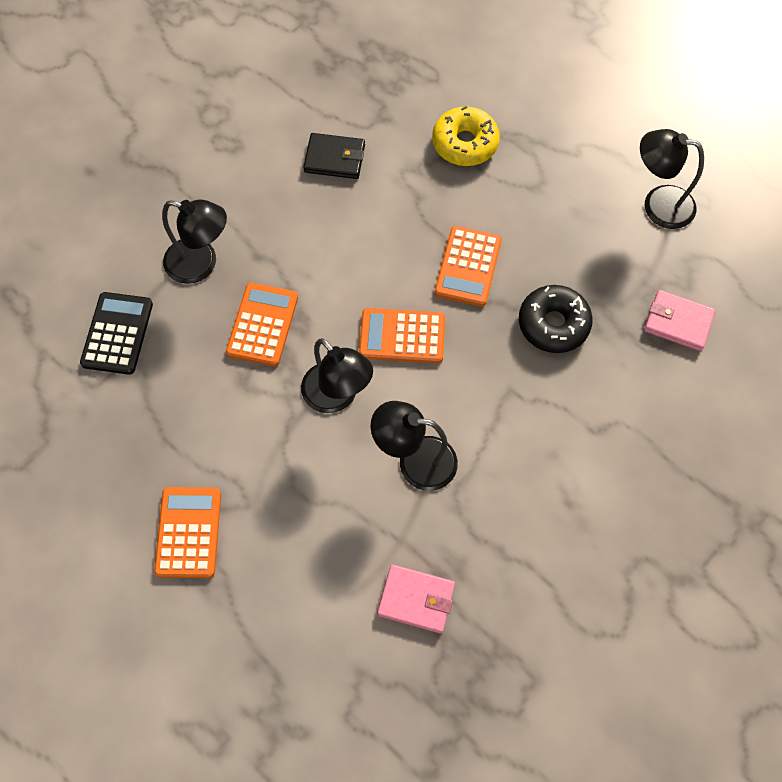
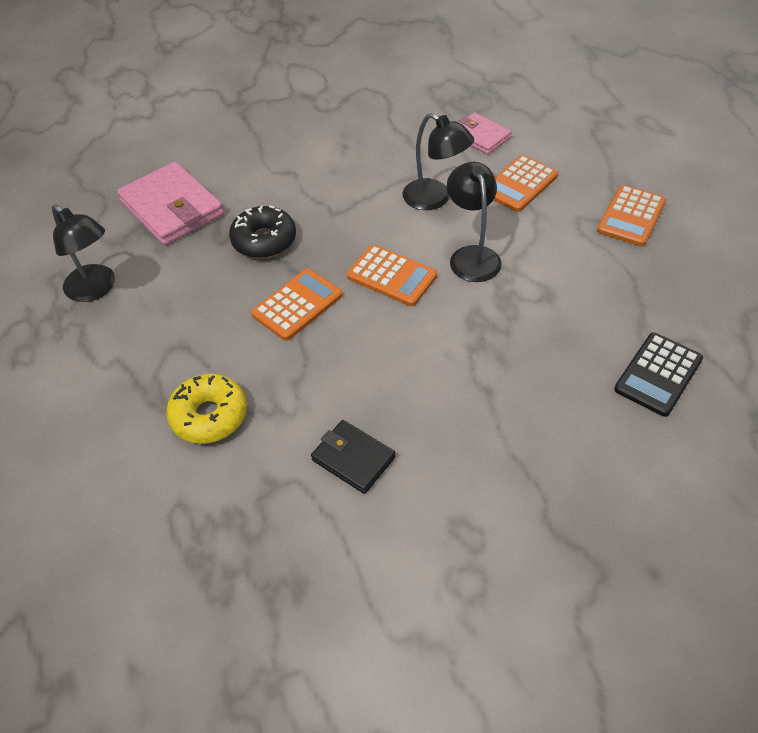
camera: 150 degrees left, 15 degrees down
black lamp [162,199,227,284] -> none
orange calculator [226,283,298,367] -> orange calculator moved to [494,155,558,212]
pink wallet [644,290,716,351] -> pink wallet [117,162,224,246], size x1.72

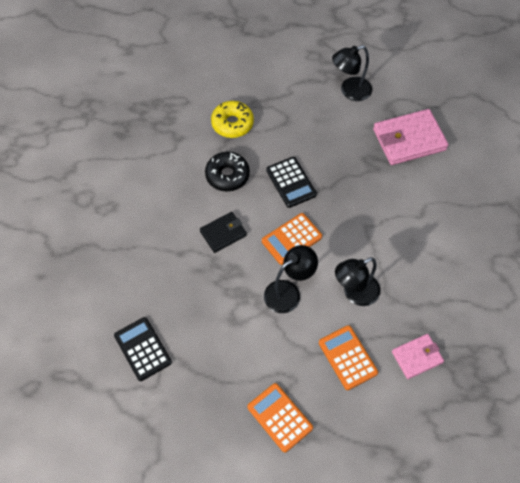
camera: 110 degrees right, 10 degrees up
black donut [229,205,296,258] -> black donut moved to [205,152,250,192]
orange calculator [251,269,343,341] -> black calculator [266,157,317,208]
black wallet [311,420,396,494] -> black wallet moved to [200,212,247,253]
black lamp [447,162,502,282] -> black lamp turned 45 degrees counterclockwise [264,245,318,313]

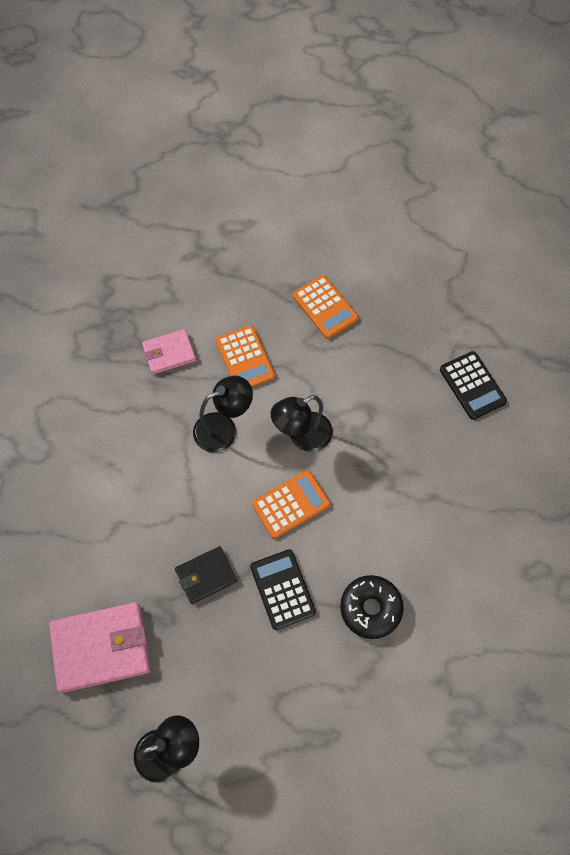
camera: 175 degrees left, 5 degrees up
black wallet [200,212,247,253] -> black wallet moved to [175,546,237,604]
yellow donut [211,101,254,138] -> none

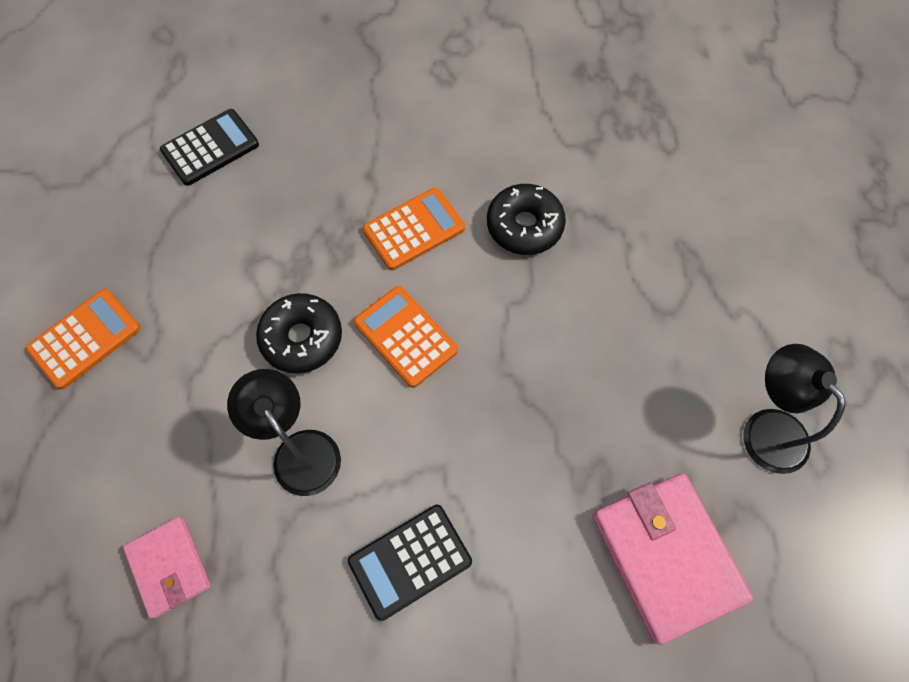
camera: 100 degrees left, 0 degrees up
black wallet [175,546,237,604] -> none
orange calculator [216,325,275,387] -> orange calculator moved to [363,188,465,270]
black calculator [250,549,316,630] -> black calculator moved to [348,505,472,621]
black lamp [271,395,333,452] -> black donut [256,293,342,373]

